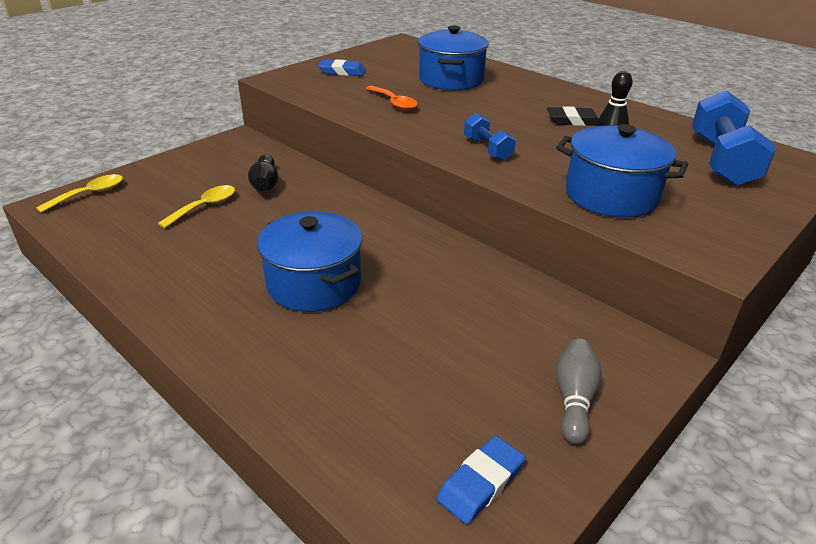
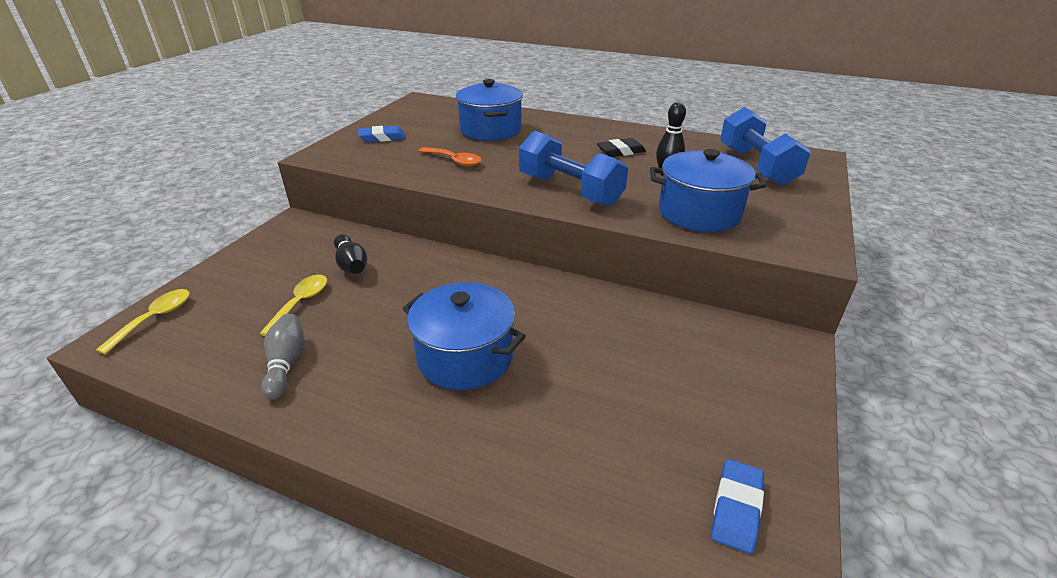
camera: 20 degrees left, 0 degrees up
blue dumbbell [464,113,516,161] -> blue dumbbell [519,131,628,206], size x1.87
grey bowling pin [556,339,602,444] -> grey bowling pin moved to [261,314,305,399]

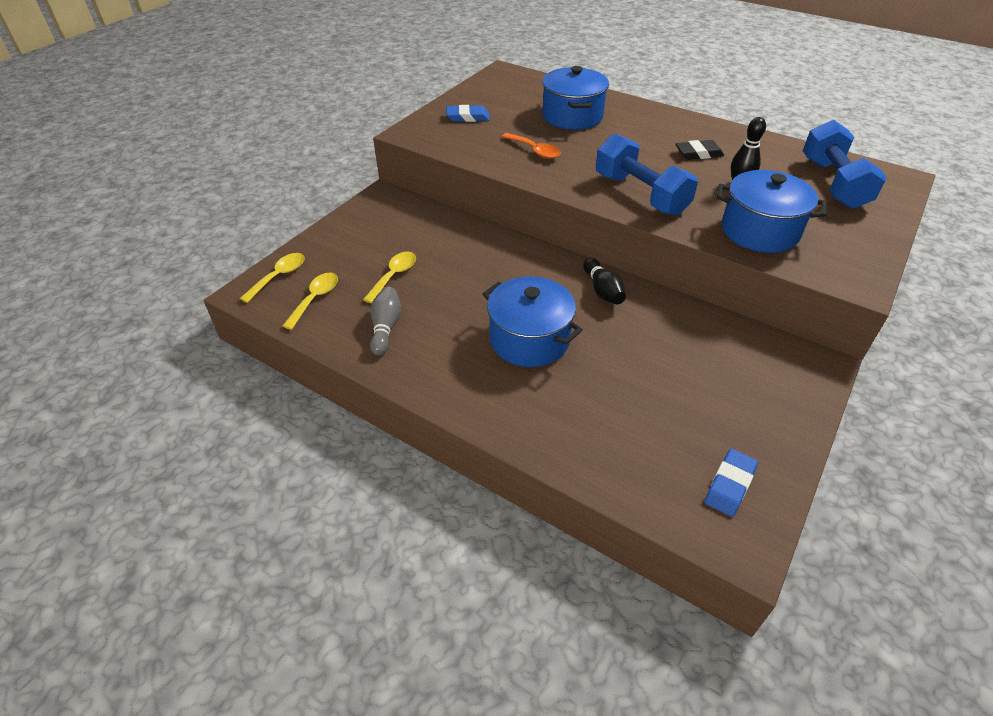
camera: 10 degrees right, 10 degrees up
black bowling pin [334,234,367,274] -> black bowling pin moved to [583,258,626,304]
none -> yellow spoon [283,273,338,330]

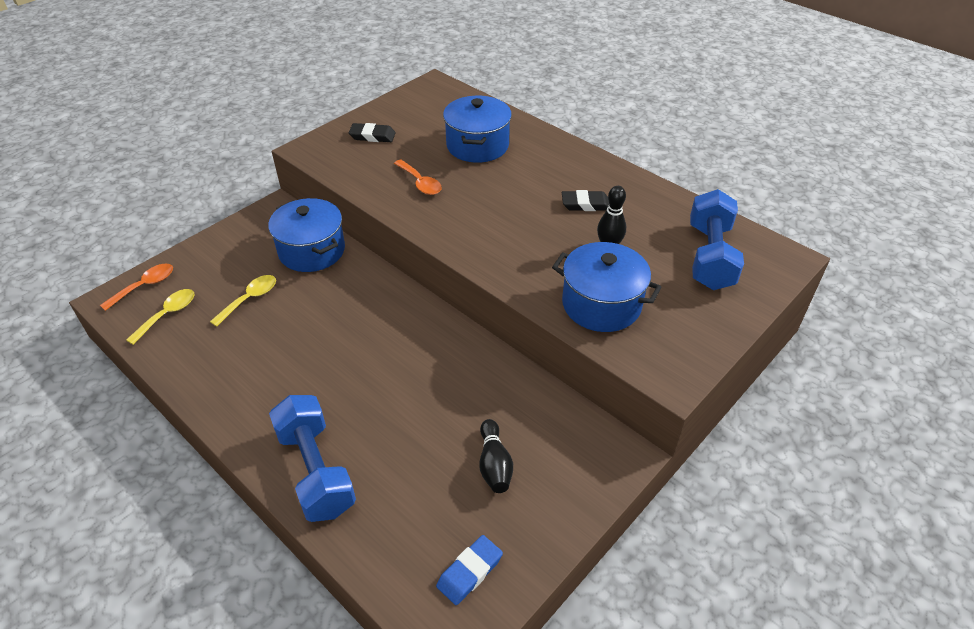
camera: 10 degrees right, 0 degrees up
yellow spoon [240,253,305,303] -> orange spoon [100,264,173,311]
grey bowling pin [370,287,401,355] -> none
blue eraser [446,105,490,122] -> black eraser [349,123,396,142]
blue pot [483,277,583,367] -> blue pot moved to [268,198,345,272]
black bowling pin [583,258,626,304] -> black bowling pin moved to [479,419,513,493]
blue dumbbell [596,134,698,216] -> blue dumbbell moved to [269,395,356,522]

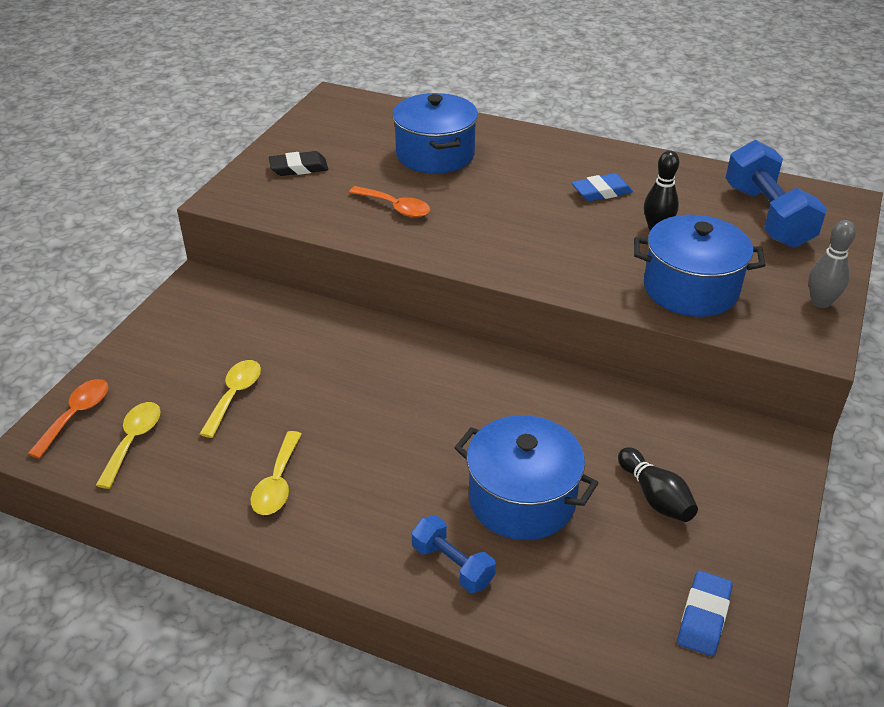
camera: 20 degrees left, 5 degrees down
blue pot [268,198,345,272] -> blue pot moved to [454,415,598,540]
blue dumbbell [269,395,356,522] -> blue dumbbell [412,515,496,593], size x0.54
black eraser [562,190,609,211] -> blue eraser [571,173,633,201]
none -> yellow spoon [250,431,302,515]
none -> grey bowling pin [808,220,856,308]

